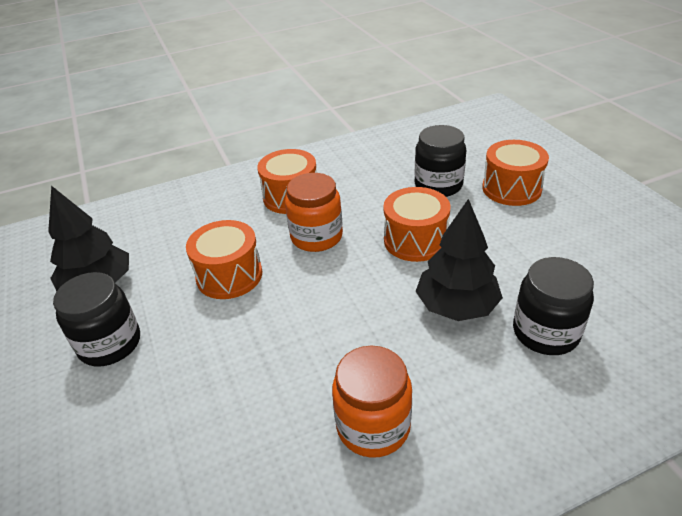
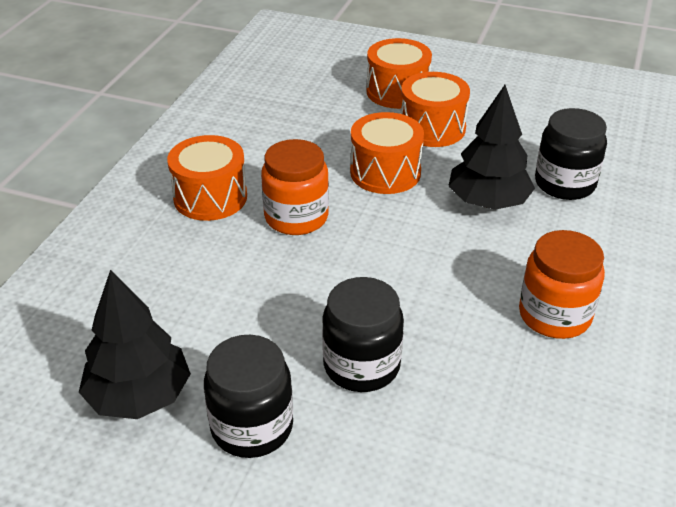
camera: 50 degrees left, 0 degrees up
orange drum [186,220,262,299] -> orange drum moved to [400,72,470,147]
black jar [415,125,466,197] -> black jar moved to [322,277,404,392]

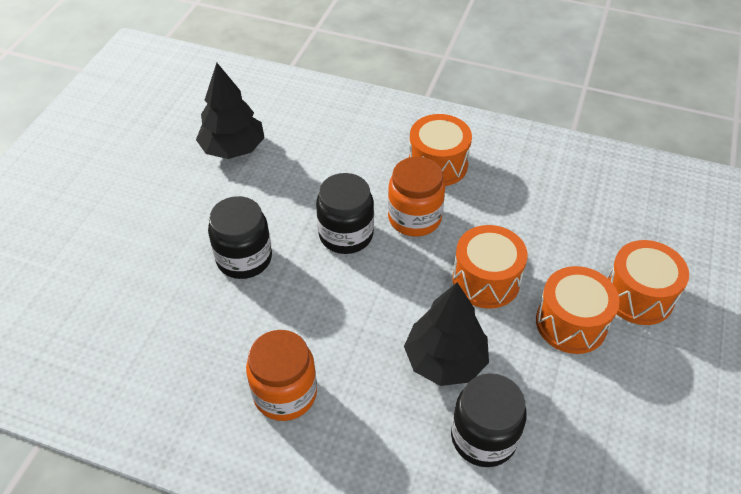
camera: 90 degrees right, 10 degrees up
black jar [204,335,293,458] -> black jar moved to [316,173,374,254]

